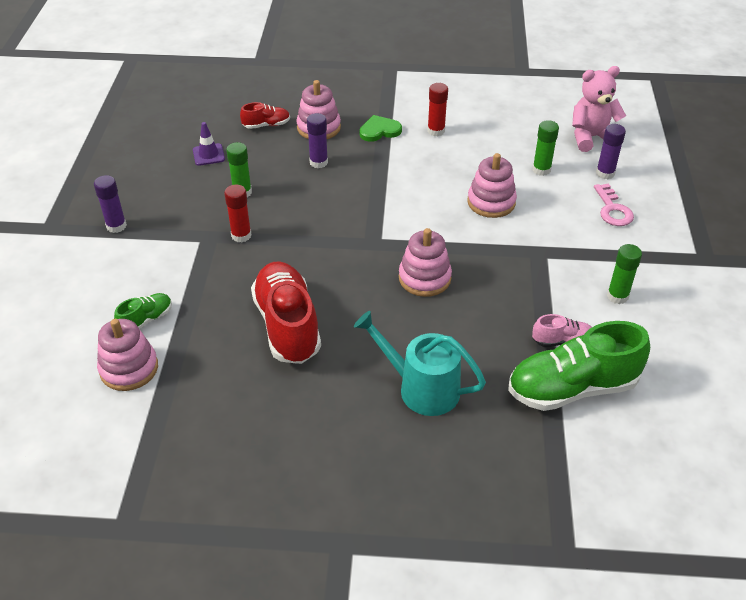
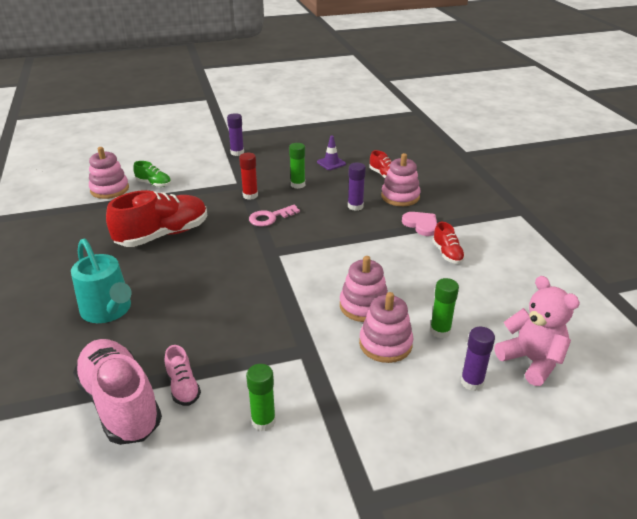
camera: 70 degrees right, 10 degrees down
turquoise watering can [354,311,486,416] -> turquoise watering can turned 135 degrees clockwise [71,239,131,323]
green heart [359,115,402,142] -> pink heart [402,212,437,236]
pink stacking toy [399,228,452,297] -> pink stacking toy moved to [359,292,414,363]
red glue stick [427,83,448,136] -> red shoe [432,222,465,264]
green shoe [508,321,650,411] -> pink shoe [73,339,162,445]
pink key [594,183,634,226] -> pink key moved to [249,205,300,227]

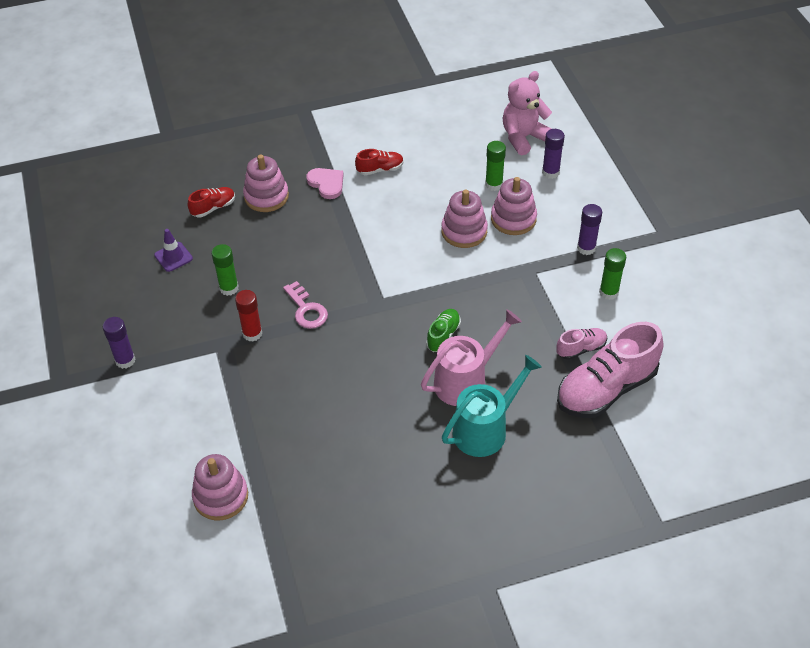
camera: 90 degrees left, 15 degrees up
red shoe [106,190,207,247] -> none
green shoe [133,161,171,187] -> green shoe moved to [426,309,461,352]
purple glue stick [348,163,366,211] -> purple glue stick moved to [577,204,602,255]
pink heart [402,212,437,236] -> pink heart turned 90 degrees clockwise [306,168,344,199]
none -> pink watering can [421,309,522,406]

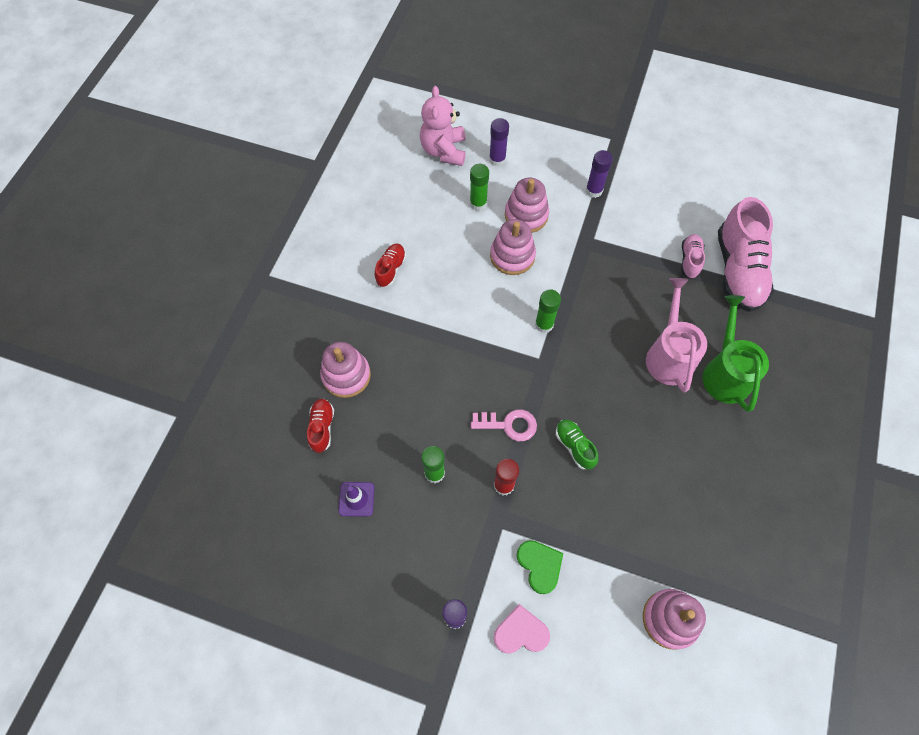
camera: 55 degrees left, 15 degrees up
pink heart [306,168,344,199] -> pink heart moved to [494,604,550,654]
green shoe [426,309,461,352] -> green shoe moved to [556,420,598,469]
turquoise watering can [442,355,542,457] -> green watering can [703,295,769,412]
green glue stick [599,248,626,300] -> green glue stick moved to [535,289,561,333]
none -> green heart [517,540,563,594]

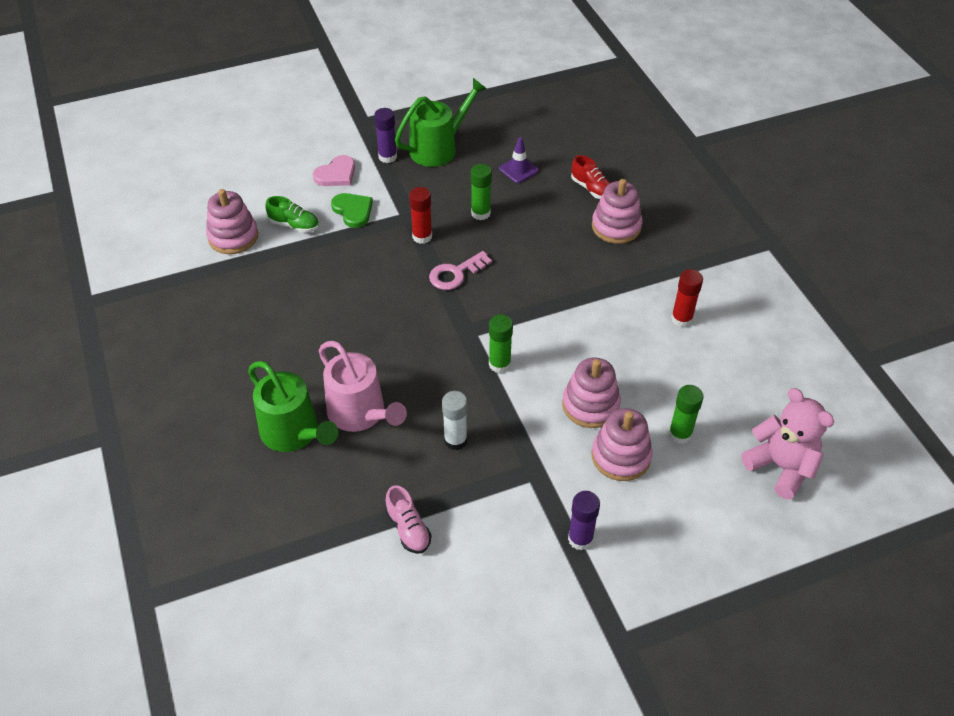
camera: 140 degrees right, 15 degrees down
red shoe [375,244,406,287] -> red glue stick [671,269,703,327]
purple glue stick [489,118,509,166] -> none
green heart [517,540,563,594] -> green heart turned 150 degrees counterclockwise [331,193,373,228]
green shoe [556,420,598,469] -> green shoe moved to [265,196,319,233]
pink shoe [718,197,774,312] -> none
none -> green watering can [395,78,487,167]
none -> white glue stick [442,391,467,450]

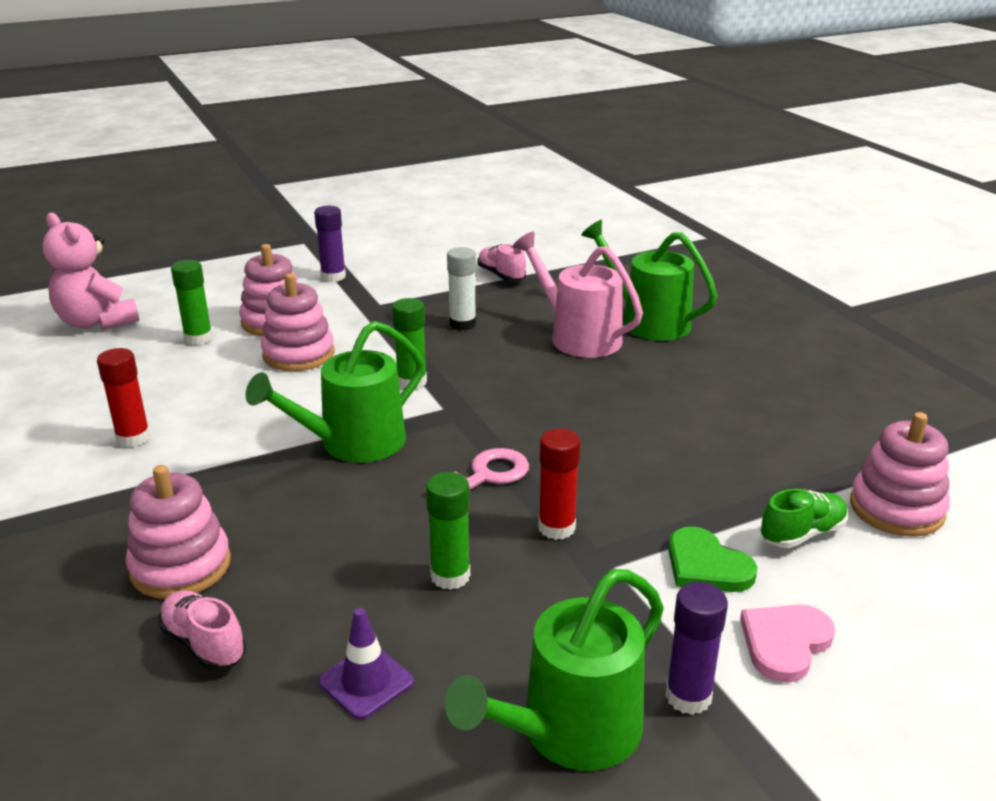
camera: 175 degrees right, 20 degrees down
green shoe [265,196,319,233] -> green shoe turned 135 degrees clockwise [760,489,848,548]
red shoe [571,155,610,199] -> pink shoe [158,590,246,671]
none -> green watering can [245,321,425,463]

